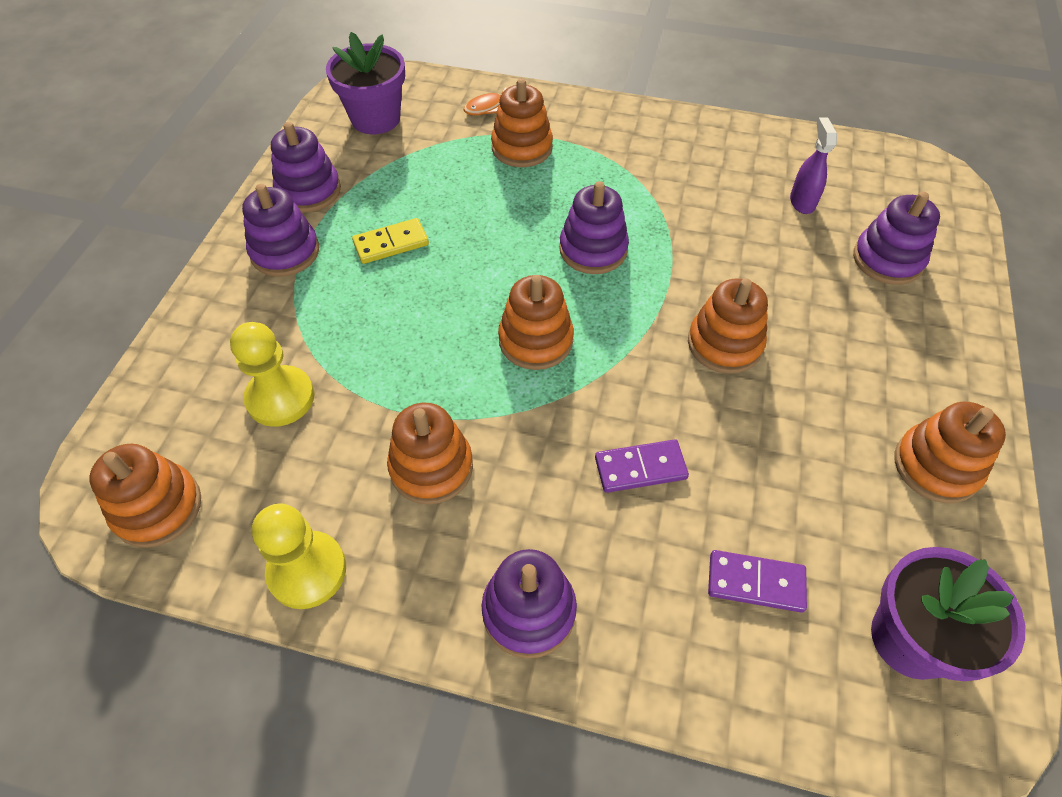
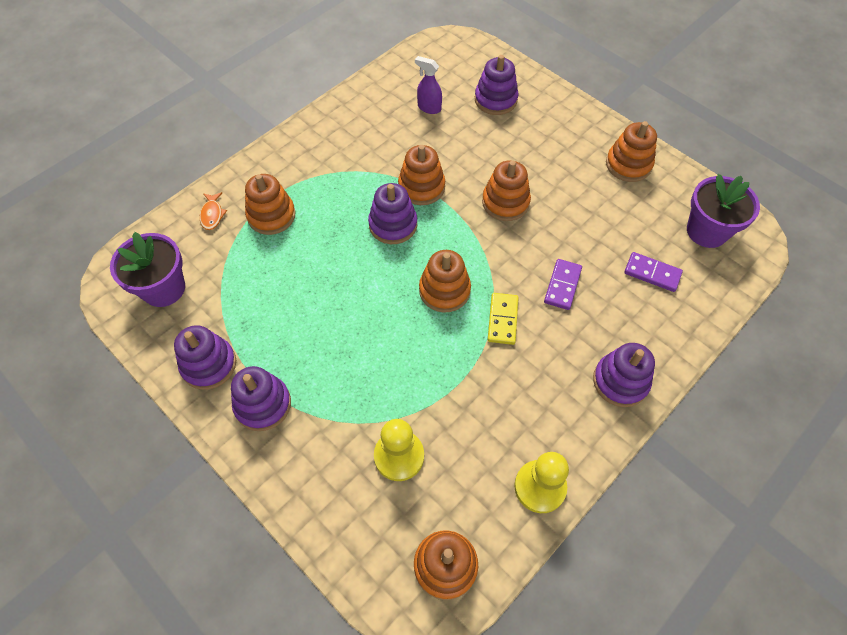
camera: 60 degrees left, 5 degrees up
yellow domino [352,218,429,264] -> yellow domino moved to [488,293,519,345]
orange stacking toy [387,403,473,505] -> orange stacking toy moved to [398,145,445,205]
purple domino [708,550,807,613] -> purple domino turned 75 degrees clockwise [624,252,683,292]

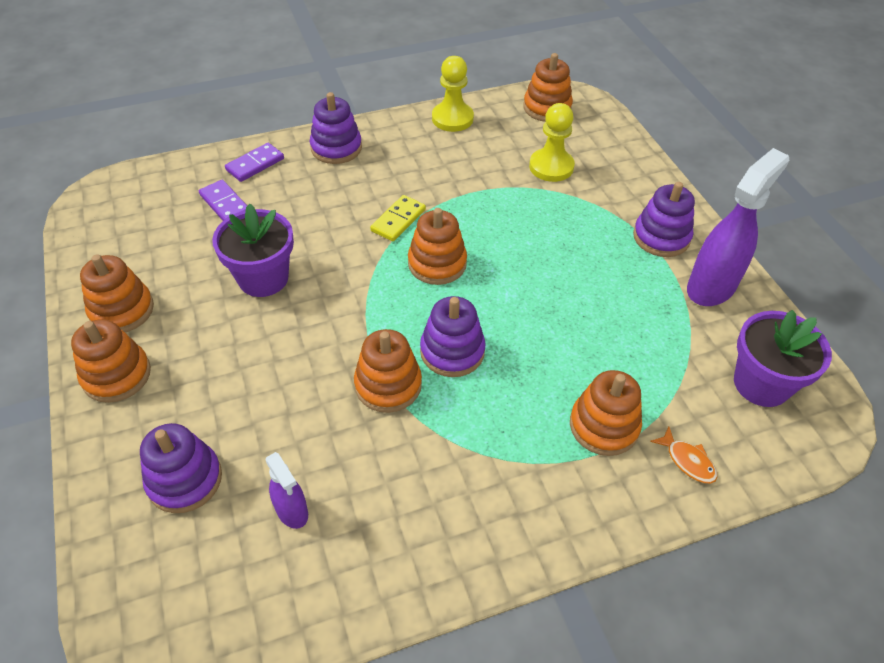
camera: 155 degrees left, 10 degrees down
purple stacking toy [174,325,236,390] -> purple spray bottle [687,148,789,306]
orange fish [200,192,227,230] -> orange fish turned 120 degrees clockwise [650,427,718,483]
orange stacking toy [482,160,531,221] -> orange stacking toy moved to [71,319,151,403]
purple domino [544,259,582,310] -> purple domino moved to [225,143,284,182]
purple flower pot [687,174,760,248] -> purple flower pot moved to [212,204,294,297]

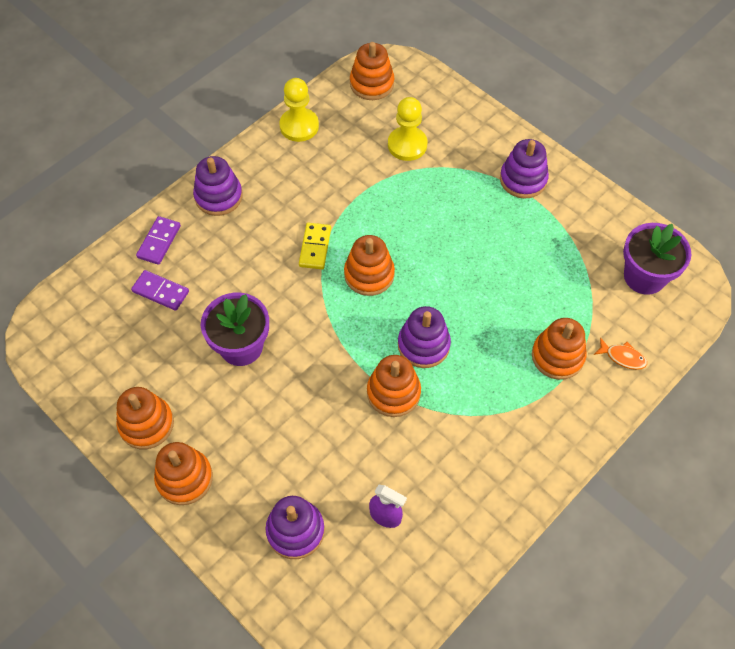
camera: 25 degrees left, 10 degrees up
purple spray bottle [687,148,789,306] -> none

